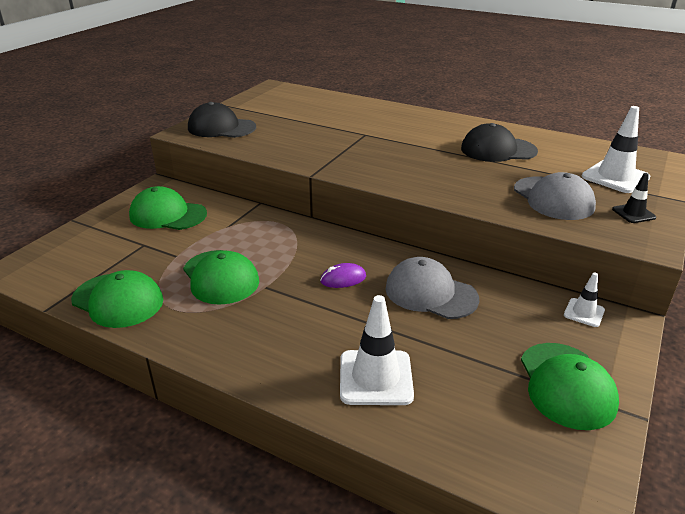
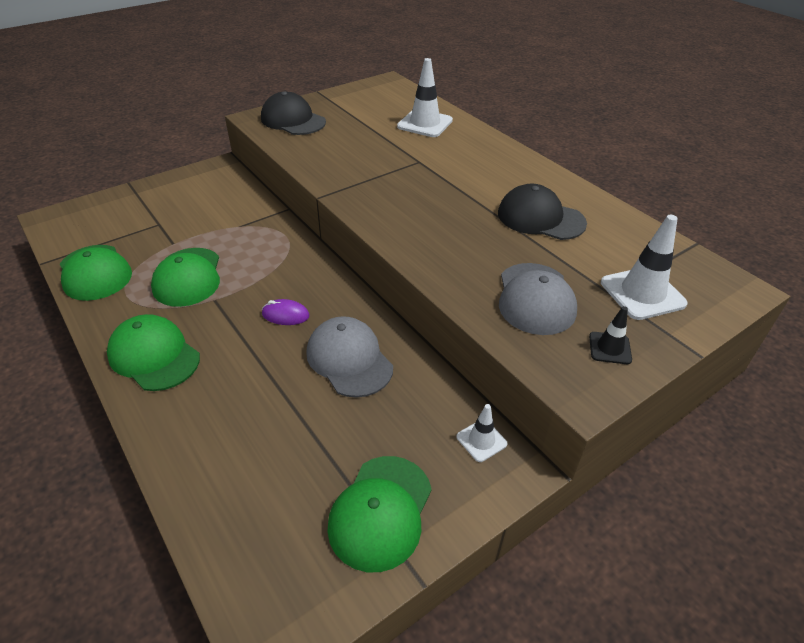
camera: 25 degrees right, 10 degrees up
green cap [129,186,207,230] -> green cap moved to [107,314,200,391]
white traffic cone [340,295,414,405] -> white traffic cone moved to [397,58,453,137]

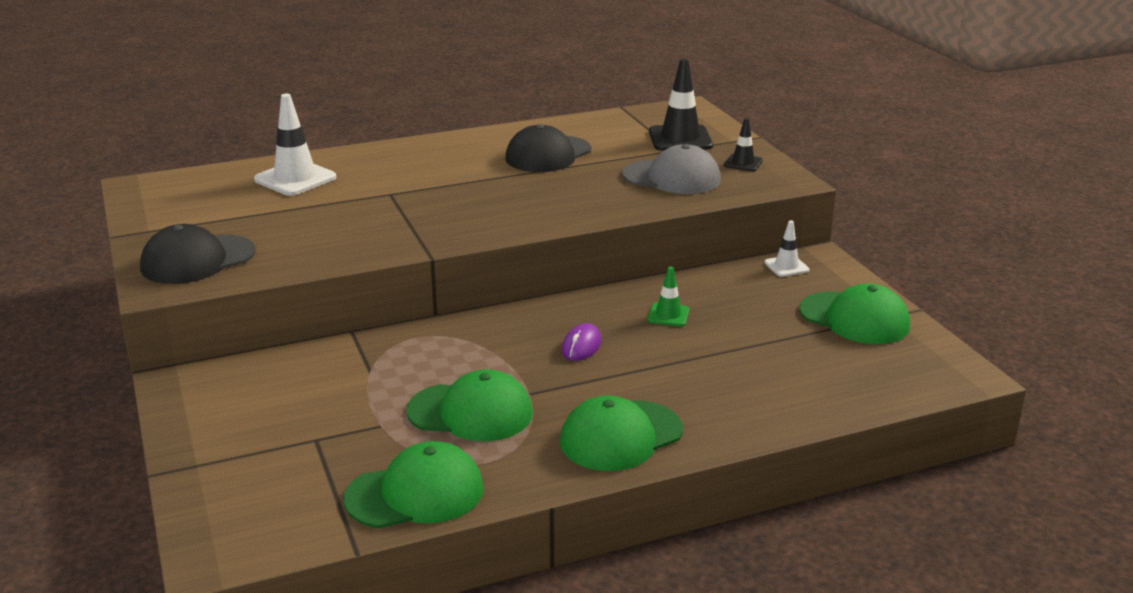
camera: 75 degrees left, 15 degrees down
grey cap [306,316,393,398] -> green traffic cone [647,267,690,326]
white traffic cone [601,215,688,320] -> black traffic cone [649,59,713,151]

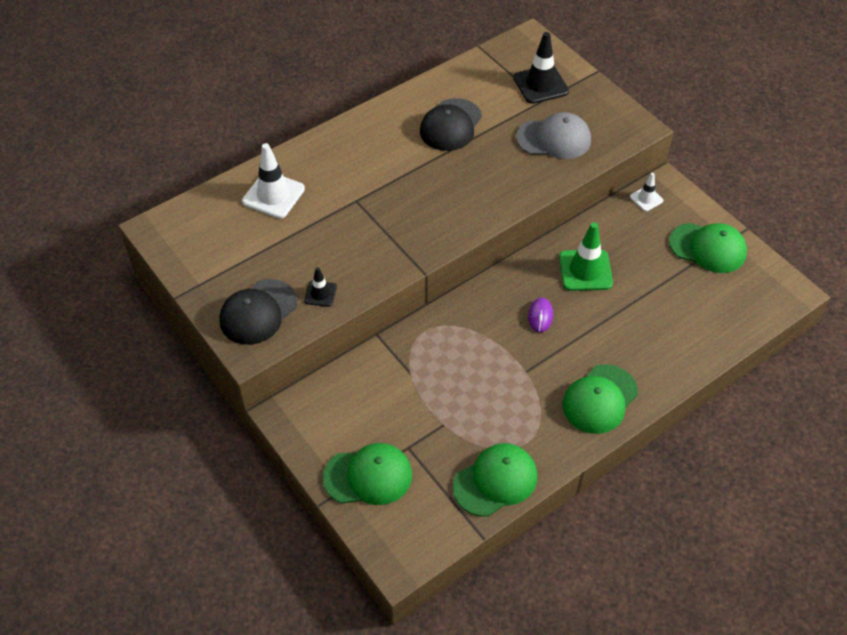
camera: 15 degrees left, 25 degrees up
green cap [406,369,533,441] -> green cap moved to [323,443,412,505]
green traffic cone [647,267,690,326] -> green traffic cone [559,222,613,291], size x1.83
black traffic cone [724,118,763,171] -> black traffic cone moved to [304,267,337,307]

